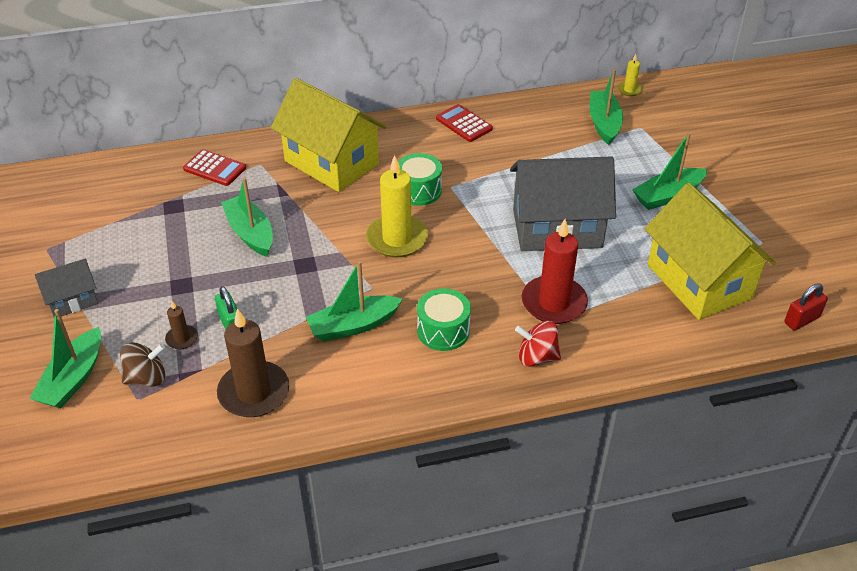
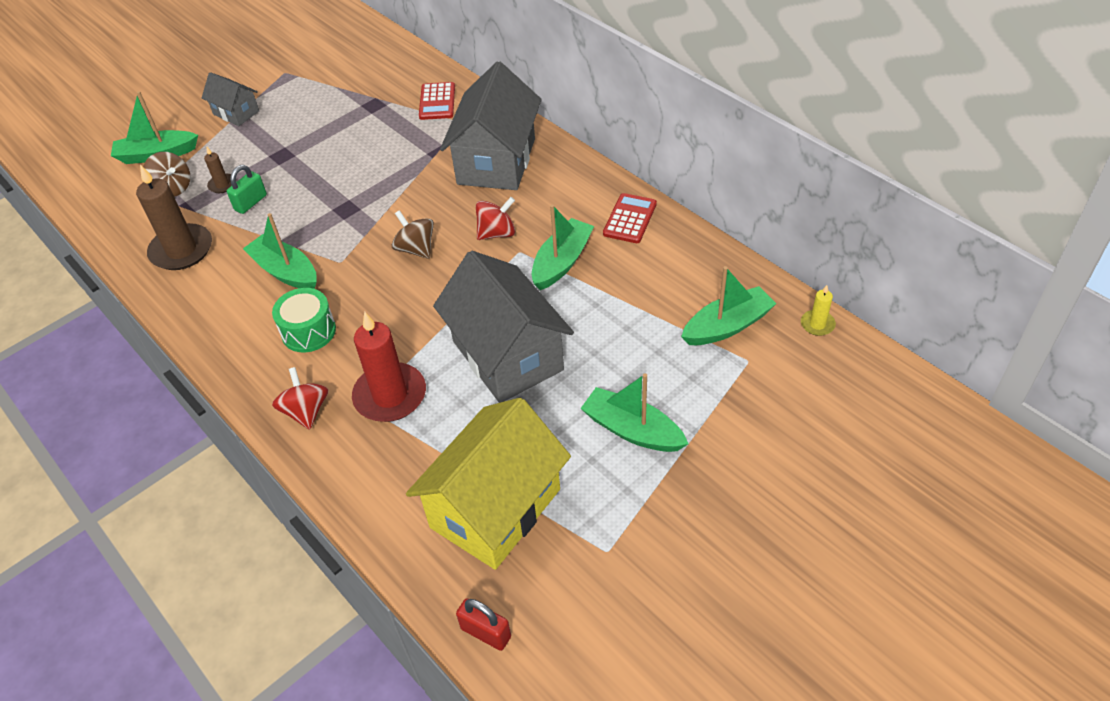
camera: 65 degrees right, 5 degrees up
green boat [221,177,273,257] -> green boat moved to [531,205,594,290]
yellow house [271,78,386,192] -> grey house [440,61,542,190]
yellow candle [366,155,428,257] -> brown spinning top [392,210,434,259]
green drum [398,153,442,206] -> red spinning top [476,197,515,240]

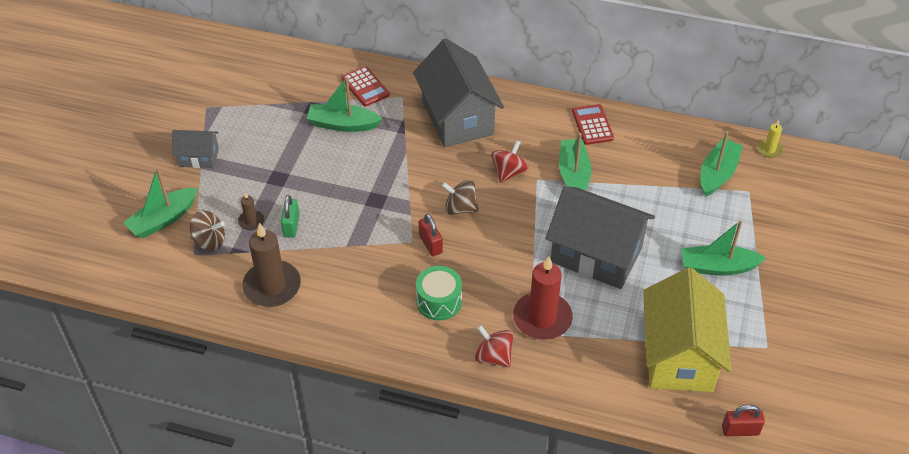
camera: 35 degrees left, 0 degrees up
green boat [243,213,317,289] -> green boat moved to [306,77,382,132]
none -> red padlock [419,214,443,256]

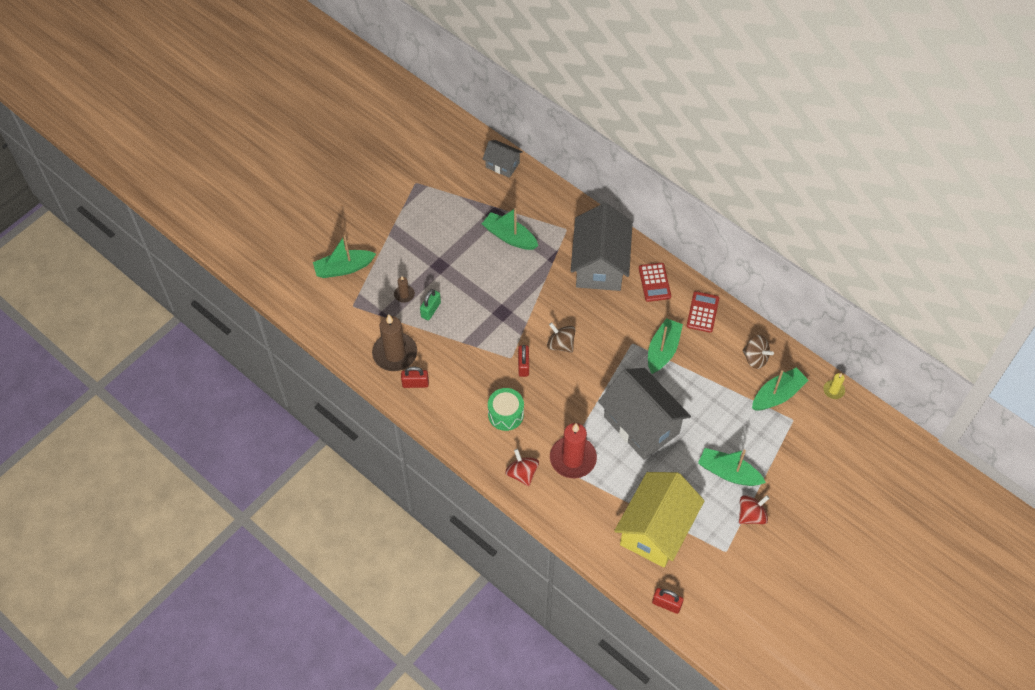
camera: 25 degrees right, 10 degrees up
grey house [172,130,219,168] -> grey house moved to [483,140,522,178]
brown spinning top [190,210,225,251] -> brown spinning top moved to [742,335,774,369]
red calculator [342,66,390,107] -> red calculator moved to [639,263,671,302]
red spinning top [491,140,528,183] -> red spinning top moved to [739,495,769,524]
none -> red padlock [401,366,429,388]

